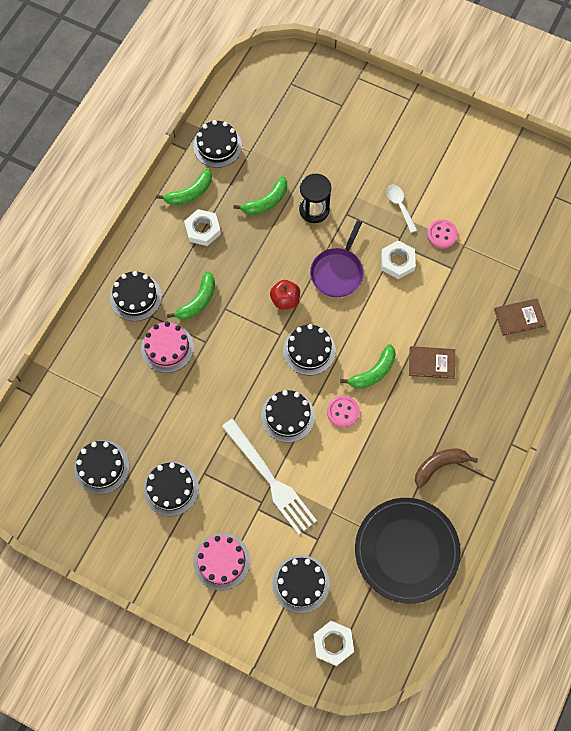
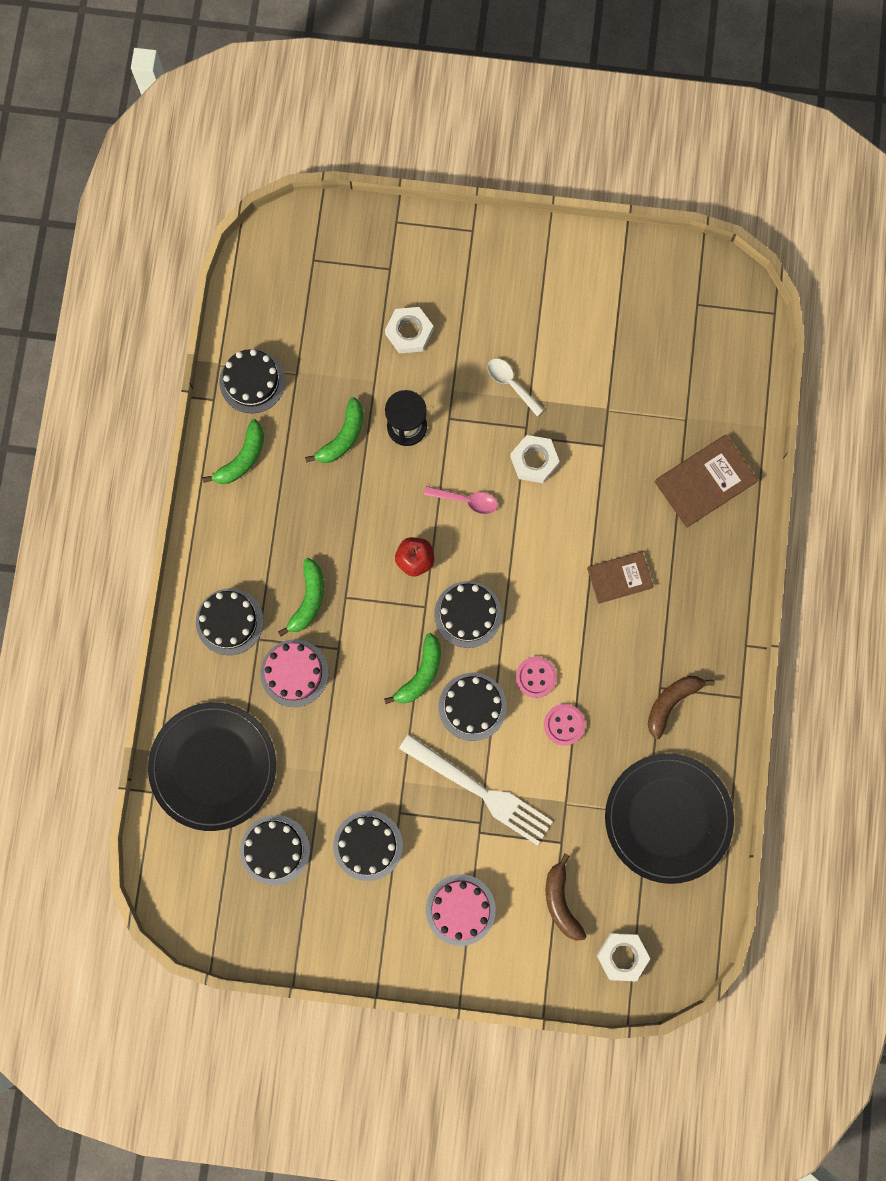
camera: 20 degrees left, 10 degrees up
white nut [184,209,221,246] -> white nut moved to [385,307,433,354]
black cake [272,555,330,613] -> brown banana [545,853,586,941]
purple pan [310,220,364,297] -> pink spoon [424,486,498,514]
green banana [340,344,396,389] -> green banana moved to [384,633,441,704]
pink button [427,219,458,248] -> pink button moved to [544,704,585,745]
brown book [494,298,547,336] -> brown book [655,435,758,528], size x1.50
none -> black plate [148,702,276,831]

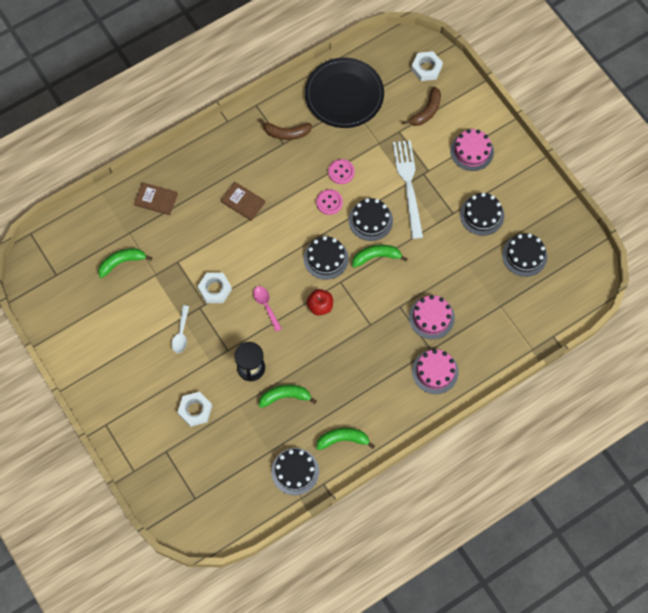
camera: 130 degrees left, 10 degrees down
black plate [148,702,276,831] -> none
black cake [196,588,264,655] -> pink cake [412,349,459,394]
green banana [278,558,324,636] -> green banana moved to [98,248,152,278]
brown book [655,435,758,528] -> brown book [134,182,178,215], size x0.66

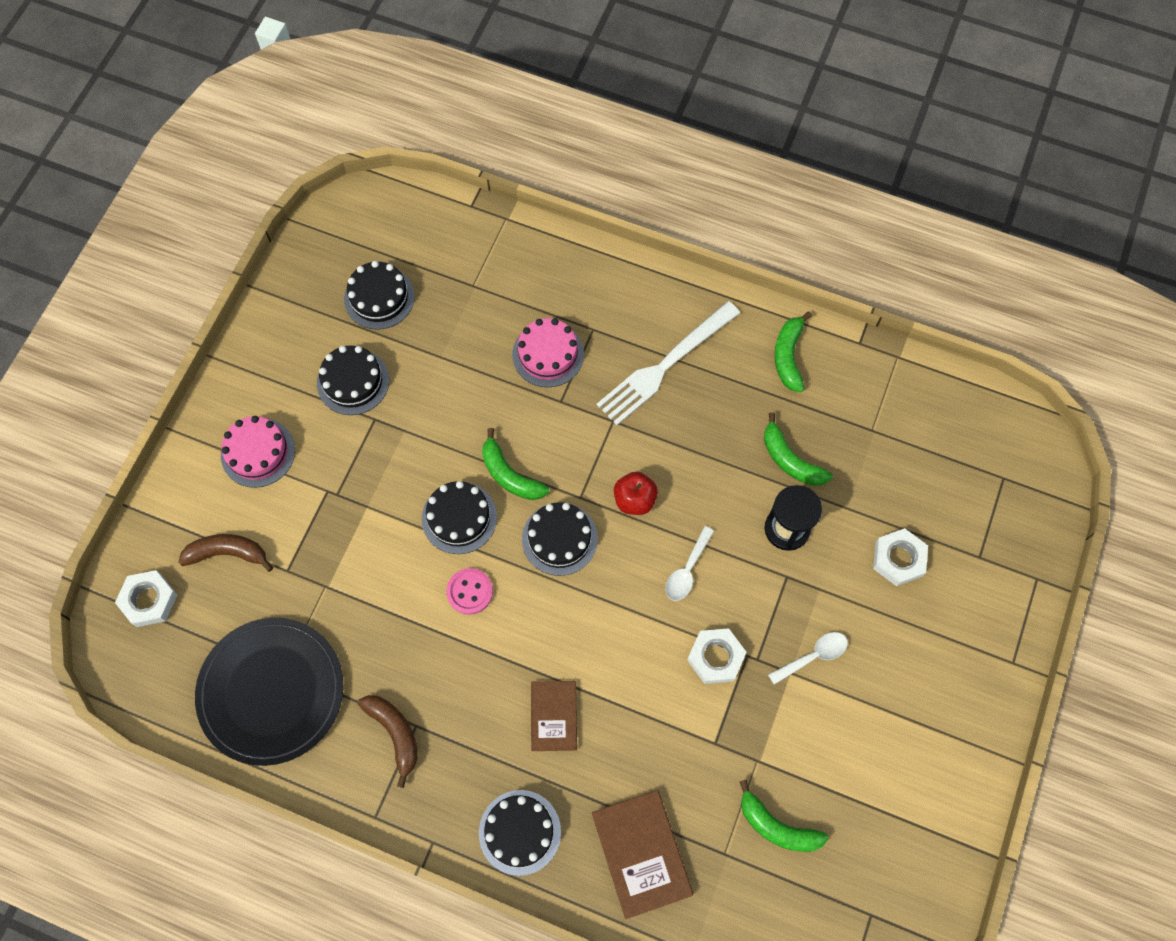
camera: 125 degrees left, 0 degrees up
brown book [134,182,178,215] -> brown book [592,790,693,919], size x1.50
pink spoon [253,286,282,332] -> white spoon [665,526,714,601]
black cake [271,448,319,495] -> black cake moved to [479,790,561,876]
green banana [316,428,375,450] -> green banana turned 45 degrees clockwise [774,312,812,392]
pink button [328,159,355,184] -> none
white fork [393,140,423,239] -> white fork moved to [597,301,740,425]
pink cake [412,349,459,394] -> none

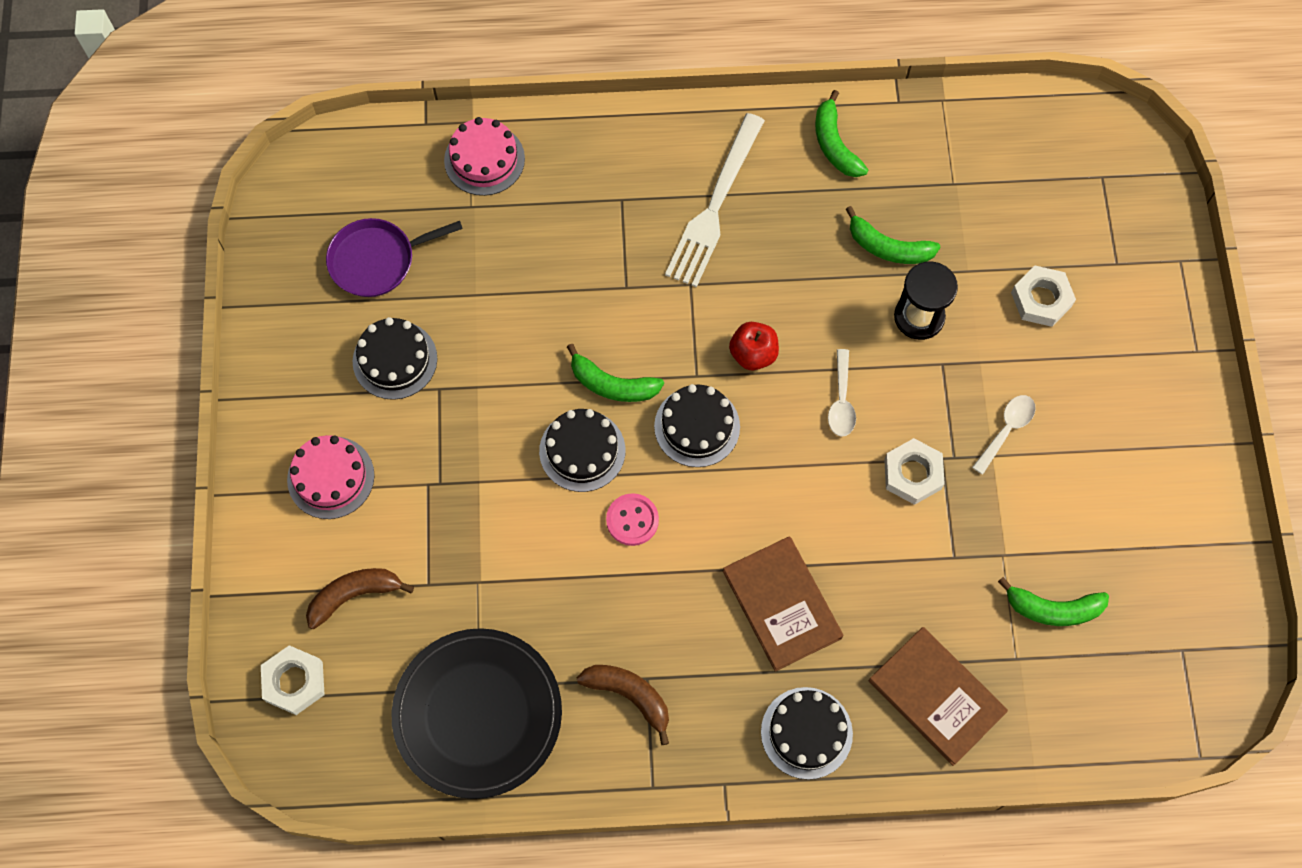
camera: 25 degrees left, 0 degrees up
black cake [344,261,415,330] -> purple pan [326,218,463,297]
pink cake [512,318,584,387] -> pink cake moved to [444,117,525,196]
brown book [531,681,577,751] -> brown book [723,536,843,671], size x1.50

